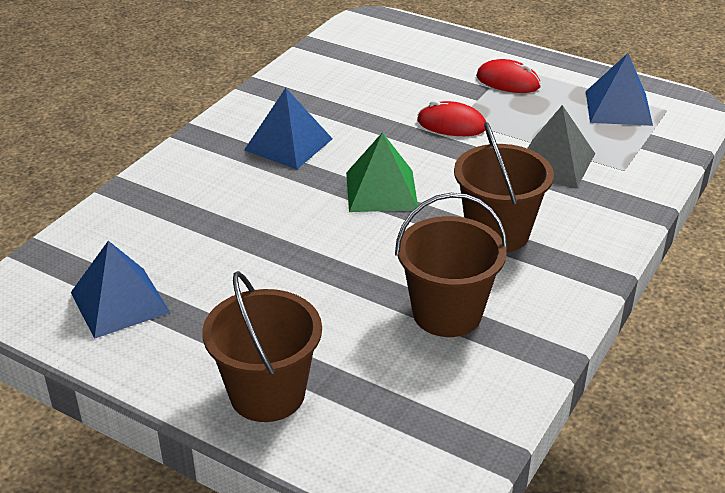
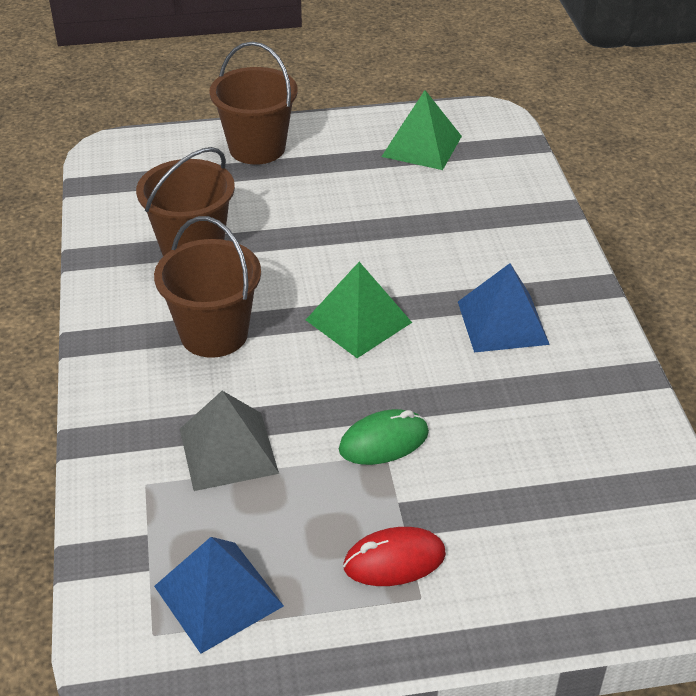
camera: 140 degrees right, 5 degrees up
blue pyramid [71,241,170,339] -> green pyramid [381,90,462,170]
red mouse [417,100,486,136] -> green mouse [339,409,429,465]

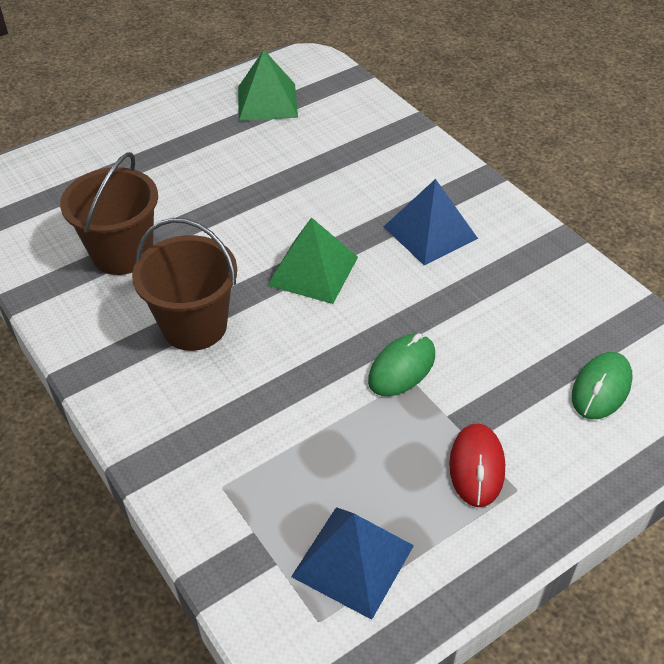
camera: 25 degrees left, 5 degrees up
grey pyramid [180,391,279,491] -> none
brown bucket [209,42,298,165] -> none
red mouse [343,527,446,586] -> red mouse turned 45 degrees counterclockwise [449,423,505,507]
none -> green mouse [572,352,633,419]

